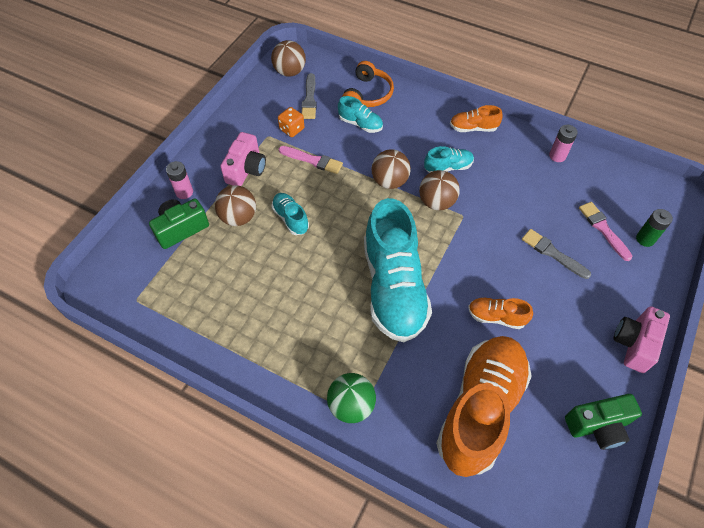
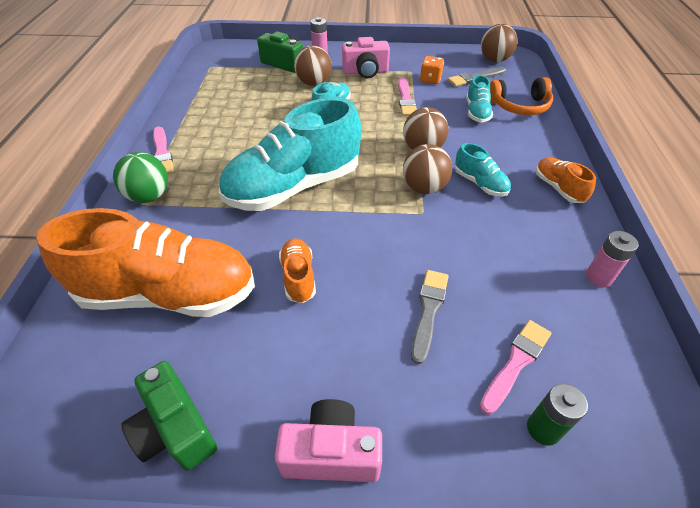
camera: 65 degrees right, 10 degrees down
none -> pink brush [153,127,174,173]

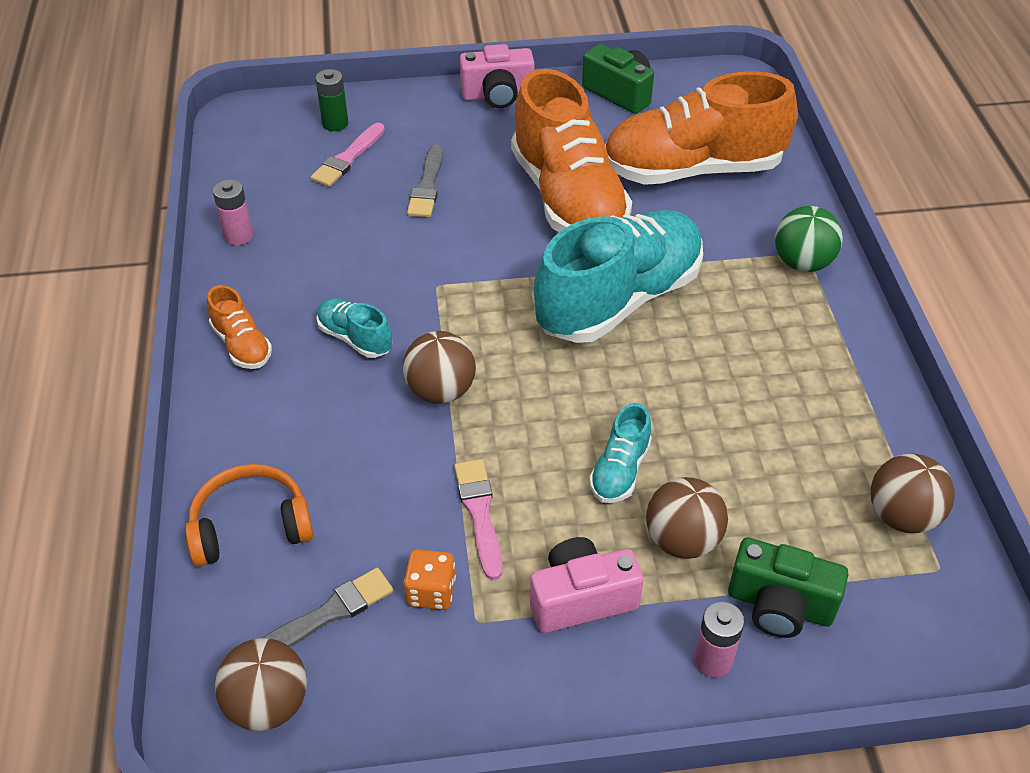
camera: 170 degrees right, 0 degrees up
pink brush [153,127,174,173] -> none
orange shoe [279,238,316,303] -> orange shoe [511,69,632,232], size x2.27
brown ball [403,144,452,194] -> brown ball moved to [871,453,955,533]
turquoise shoe [466,75,493,123] -> none

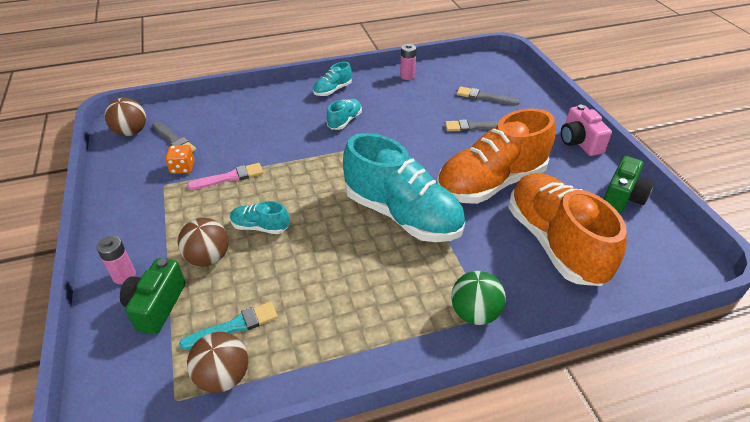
camera: 80 degrees right, 5 degrees down
orange headphones [185,464,314,567] -> none
orange shoe [207,285,272,369] -> turquoise shoe [313,62,352,96]
pink brush [311,123,385,187] -> grey brush [457,87,520,105]
green battery [315,69,348,131] -> none
brown ball [403,331,476,404] -> none
pink camera [530,537,644,633] -> none
none -> turquoise brush [179,302,278,350]

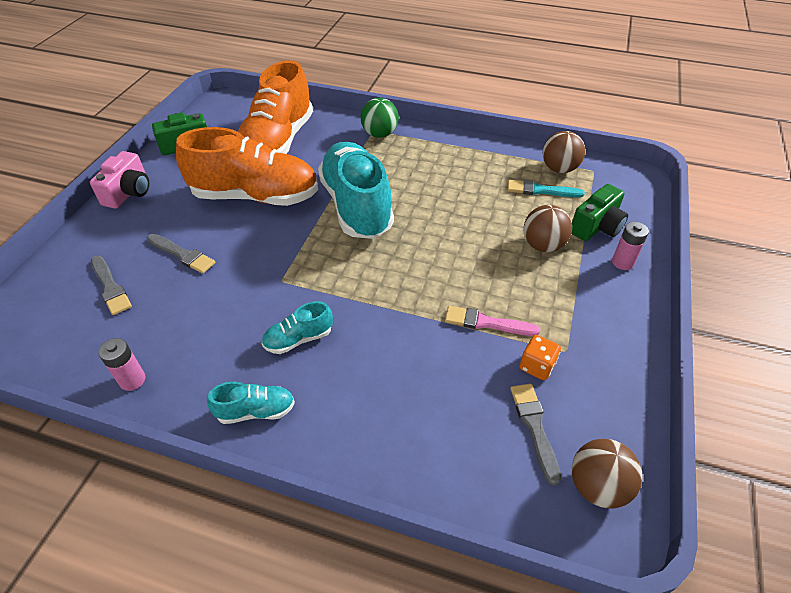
camera: 145 degrees left, 5 degrees up
turquoise shoe [230,201,289,234] -> none

